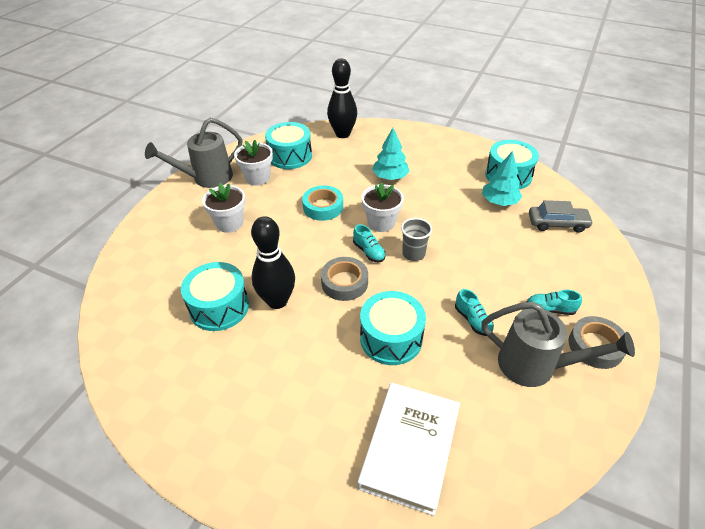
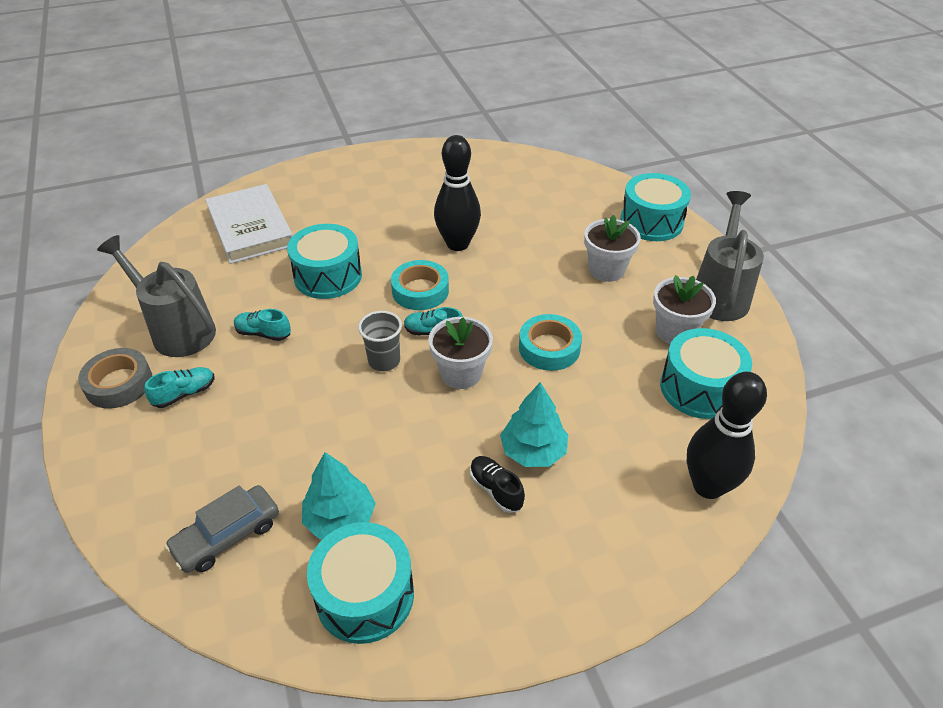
camera: 135 degrees right, 0 degrees up
turquoise drum [181,262,249,331] -> turquoise drum moved to [620,173,691,241]
grey tape [321,257,368,301] -> turquoise tape [391,260,449,310]
grey watering can [481,302,635,387] -> grey watering can turned 60 degrees clockwise [97,235,216,357]
none -> black shoe [470,456,525,513]

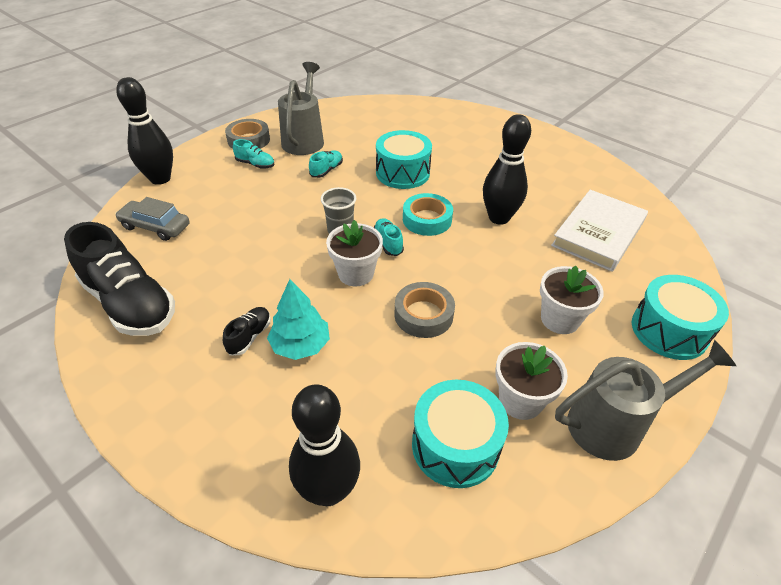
camera: 60 degrees right, 0 degrees up
white book [205,184,293,264] -> white book moved to [551,190,648,272]
turquoise shoe [234,309,291,341] -> turquoise shoe turned 45 degrees clockwise [309,150,343,178]
turquoise tree [302,452,376,539] -> none
turquoise drum [307,522,414,644] -> black shoe [64,222,175,336]
turquoise tape [519,314,582,371] -> grey tape [394,282,455,338]
none -> black bowling pin [116,77,173,185]

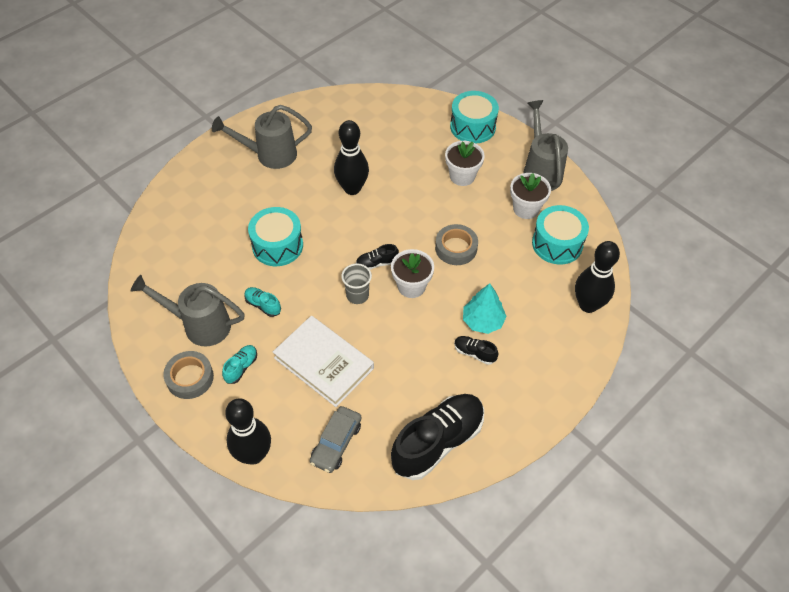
camera: 85 degrees left, 10 degrees up
turquoise shoe [374,218,404,256] -> black shoe [356,244,399,270]
turquoise tape [403,193,453,236] -> none
white book [551,190,648,272] -> white book moved to [273,316,374,407]
none -> grey watering can [212,105,312,169]

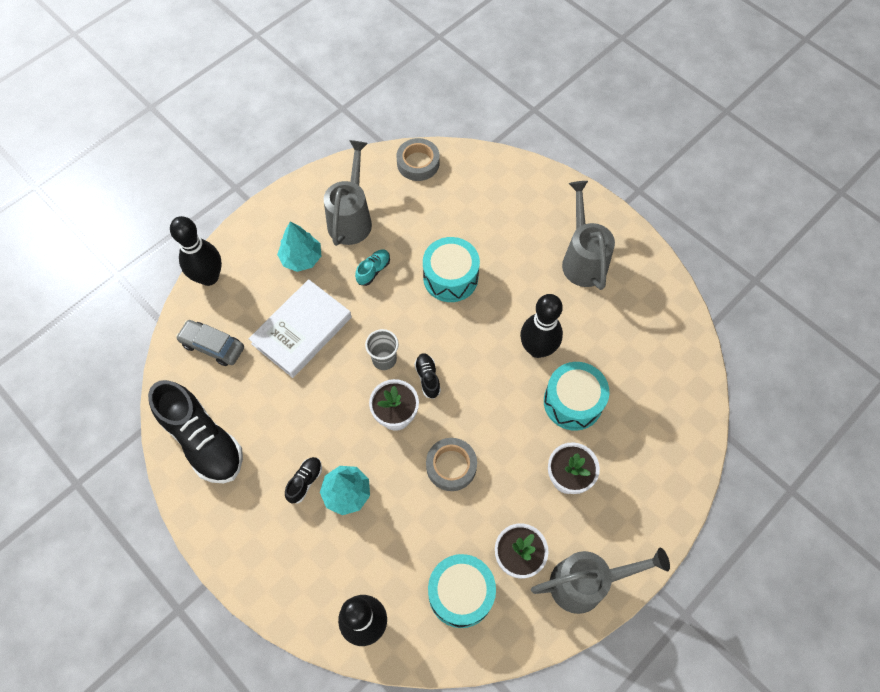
camera: 90 degrees right, 10 degrees up
grey tape [163,351,214,399] -> grey tape moved to [397,138,439,181]
turquoise shoe [222,345,257,384] -> turquoise tree [277,222,321,272]
turquoise drum [450,91,499,143] -> turquoise drum moved to [544,362,609,431]

